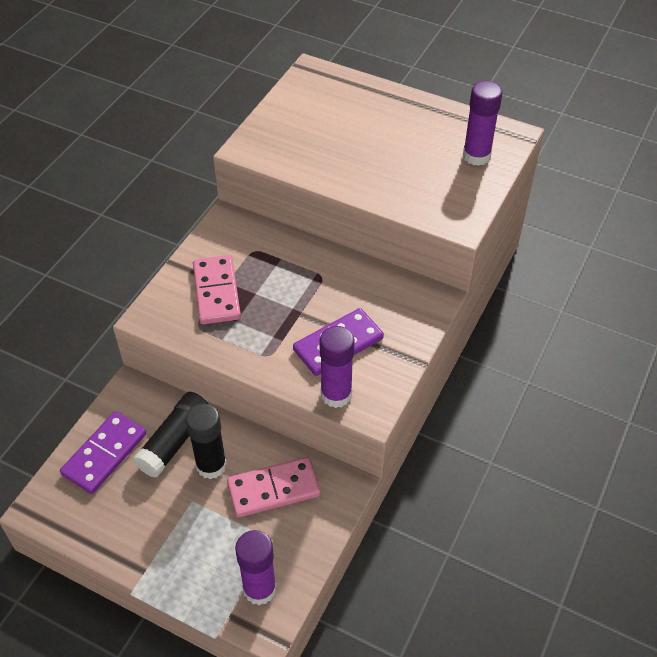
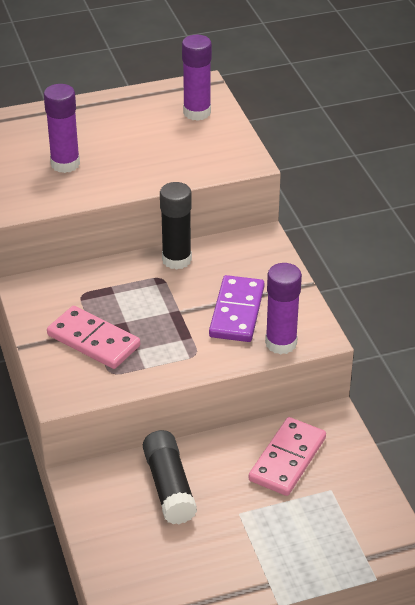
camera: 45 degrees left, 10 degrees down
purple domino [60,411,146,494] -> none
black glue stick [185,404,227,479] -> black glue stick moved to [160,182,192,270]
purple glue stick [235,530,277,605] -> purple glue stick moved to [44,84,80,173]

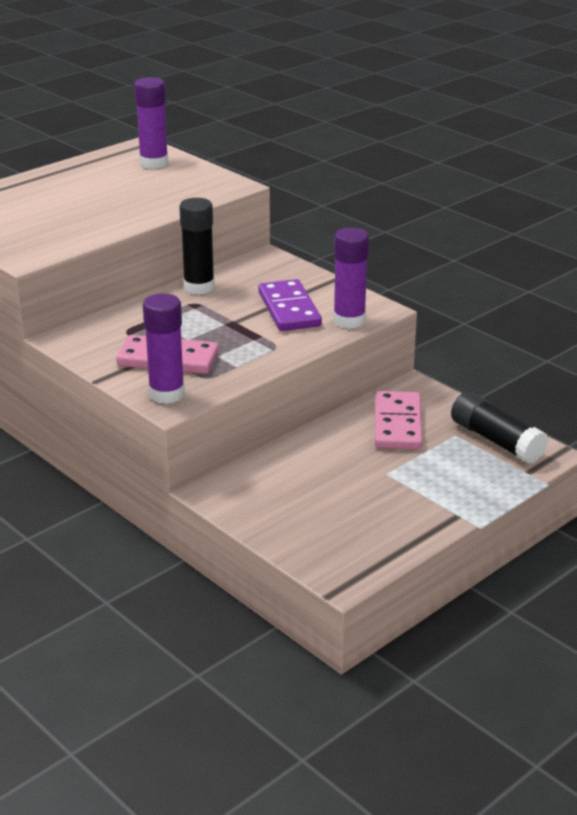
camera: 25 degrees left, 10 degrees down
purple glue stick [44,84,80,173] -> purple glue stick moved to [143,293,185,404]
black glue stick [143,430,197,524] -> black glue stick moved to [451,392,548,464]

